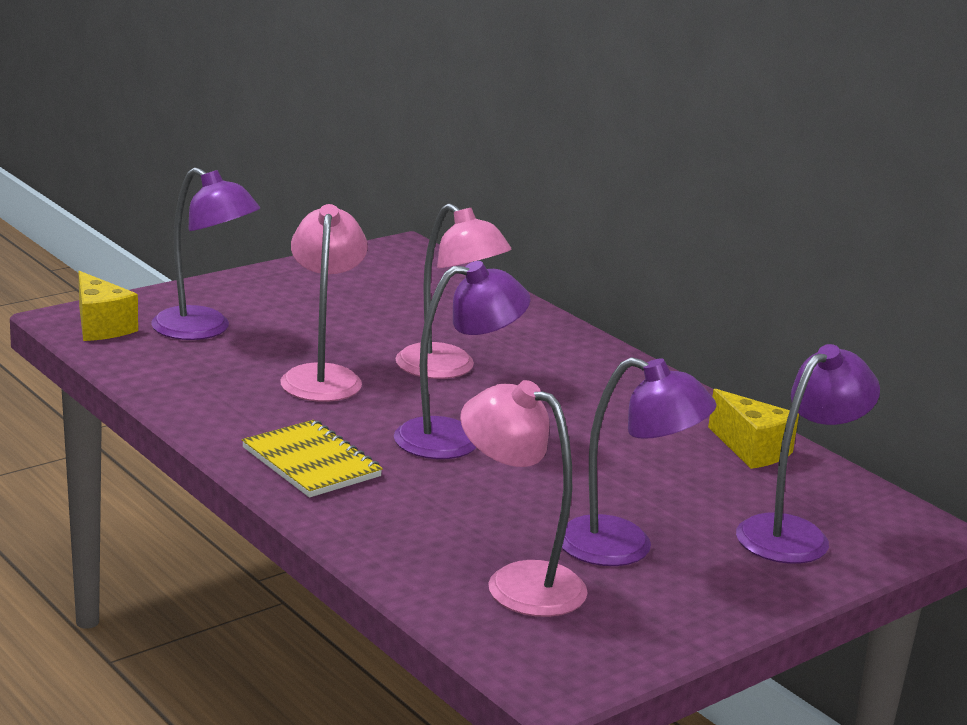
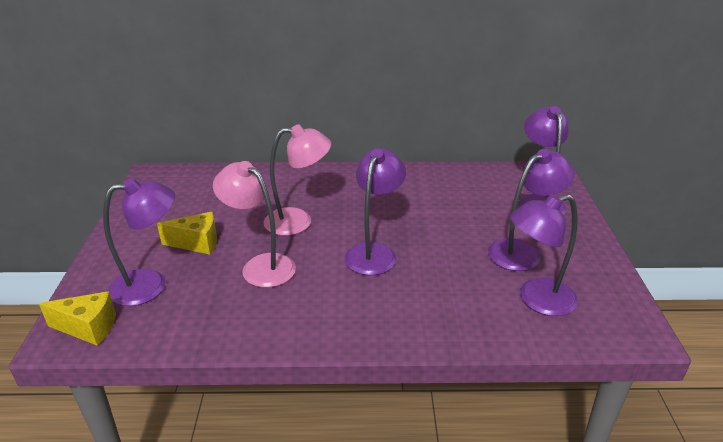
camera: 50 degrees left, 10 degrees up
yellow notebook [242,420,383,498] -> none
pink lamp [460,380,588,617] -> purple lamp [510,194,578,316]
yellow cheese [708,389,799,469] -> yellow cheese moved to [157,212,217,255]

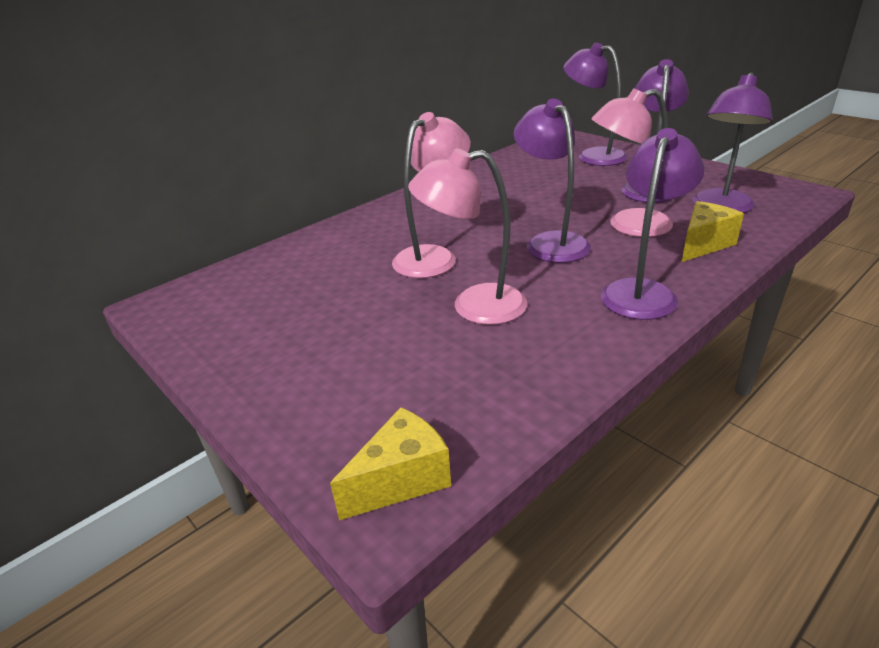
camera: 40 degrees left, 0 degrees up
purple lamp [103,178,175,306] -> purple lamp moved to [601,128,705,320]
yellow cheese [157,212,217,255] -> yellow cheese moved to [682,201,744,262]
none -> pink lamp [591,88,673,237]

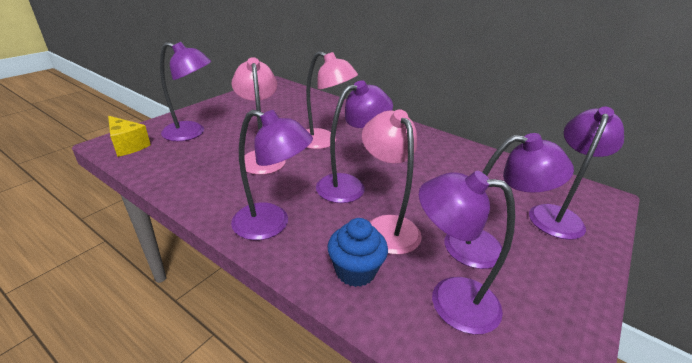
camera: 75 degrees right, 0 degrees up
yellow cheese [682,201,744,262] -> blue cupcake [327,218,388,287]
none -> purple lamp [160,42,212,141]

